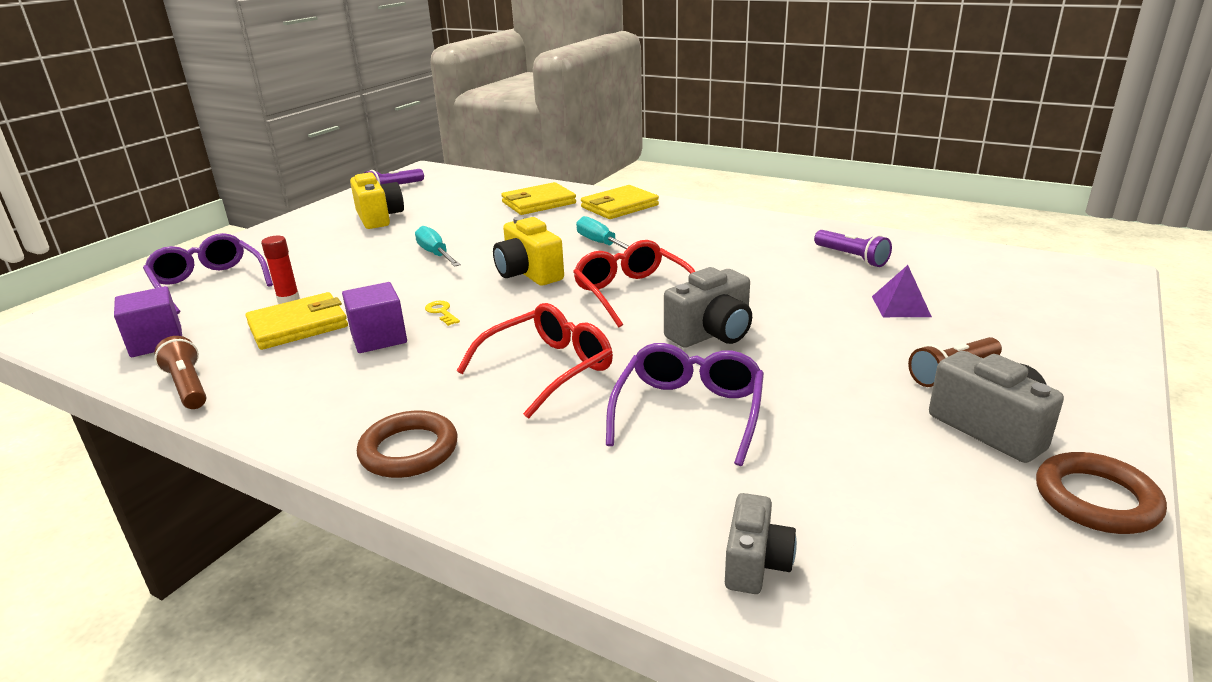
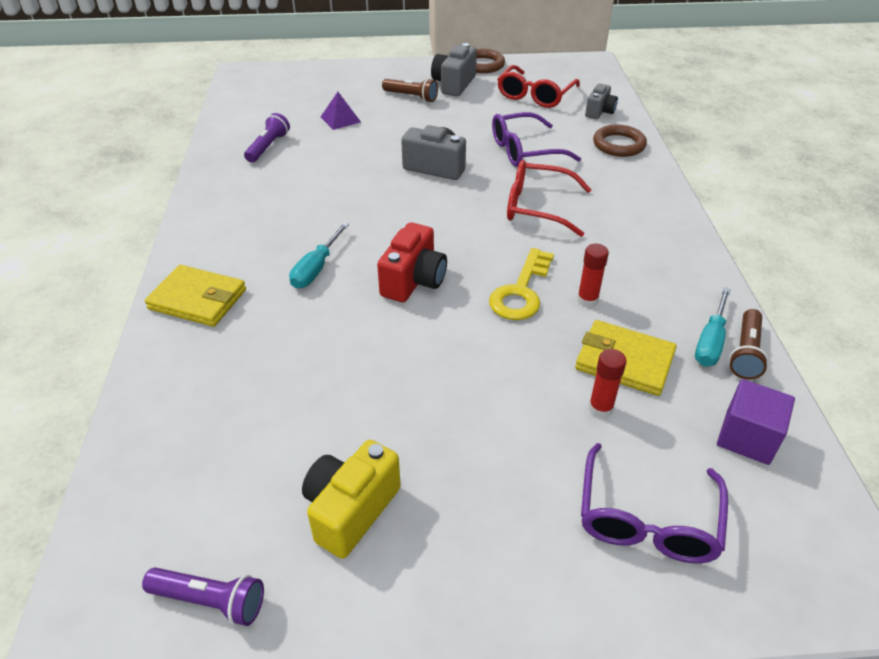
camera: 125 degrees left, 15 degrees up
purple cube [342,282,407,353] -> red glue stick [577,243,609,307]
brown ring [357,411,458,478] -> brown ring moved to [593,125,647,157]
turquoise screwdriver [415,226,461,267] -> turquoise screwdriver moved to [695,287,731,366]
yellow key [425,301,460,326] -> yellow key [489,248,554,320], size x2.16
yellow camera [493,216,564,285] -> red camera [377,222,447,302]
yellow wallet [501,182,576,215] -> none
red glasses [573,240,696,327] -> red glasses moved to [497,65,580,108]
grey camera [725,493,797,594] -> grey camera turned 135 degrees clockwise [585,84,618,119]

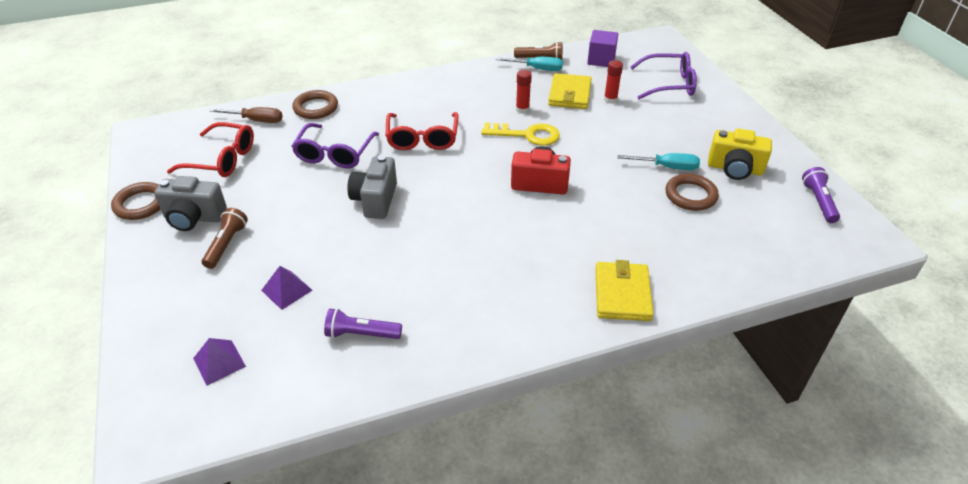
camera: 105 degrees left, 0 degrees up
turquoise screwdriver [289,222,349,288] -> turquoise screwdriver moved to [618,153,700,170]
purple glasses [492,112,581,167] -> purple glasses turned 45 degrees clockwise [292,123,379,168]
grey camera [585,84,618,119] -> brown screwdriver [209,107,283,123]
none -> purple pyramid [193,338,246,386]
none -> brown ring [666,174,719,211]

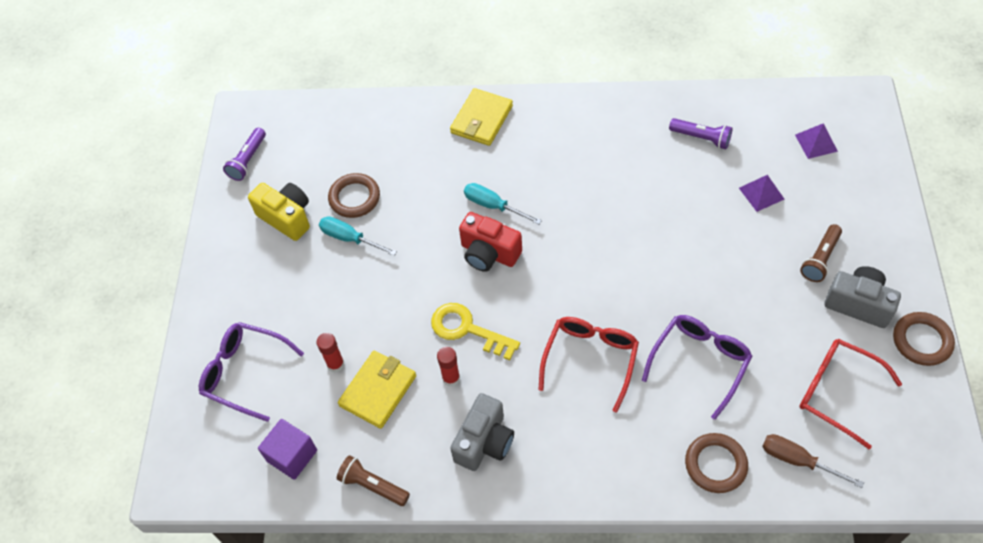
camera: 155 degrees left, 15 degrees up
grey camera [347,155,397,219] -> grey camera moved to [450,393,514,471]
turquoise screwdriver [495,57,563,71] -> turquoise screwdriver moved to [464,183,542,225]

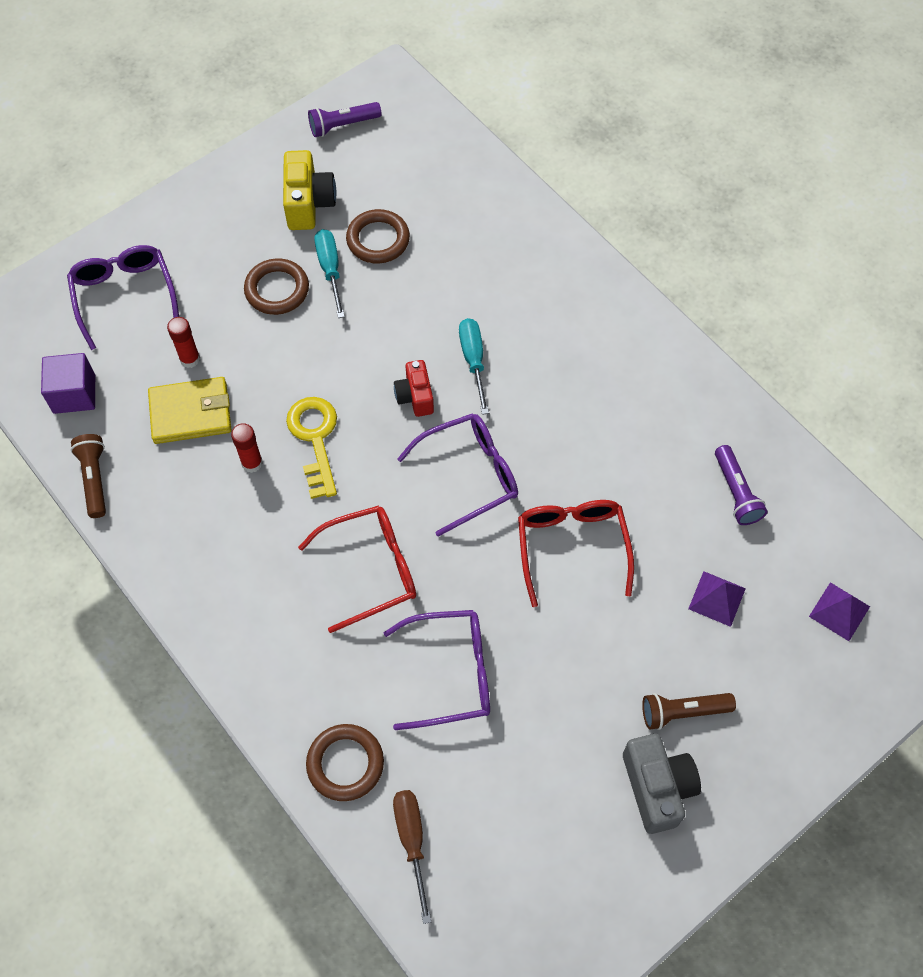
camera: 45 degrees right, 5 degrees up
yellow wallet [450,88,513,146] -> none
grey camera [450,393,514,471] -> none
red camera [459,212,522,272] -> red camera [394,360,434,417], size x0.66
red glasses [799,339,902,449] -> red glasses moved to [518,500,634,607]
brown ring [893,312,955,366] -> brown ring moved to [244,258,309,315]
none -> purple glasses [397,413,518,537]

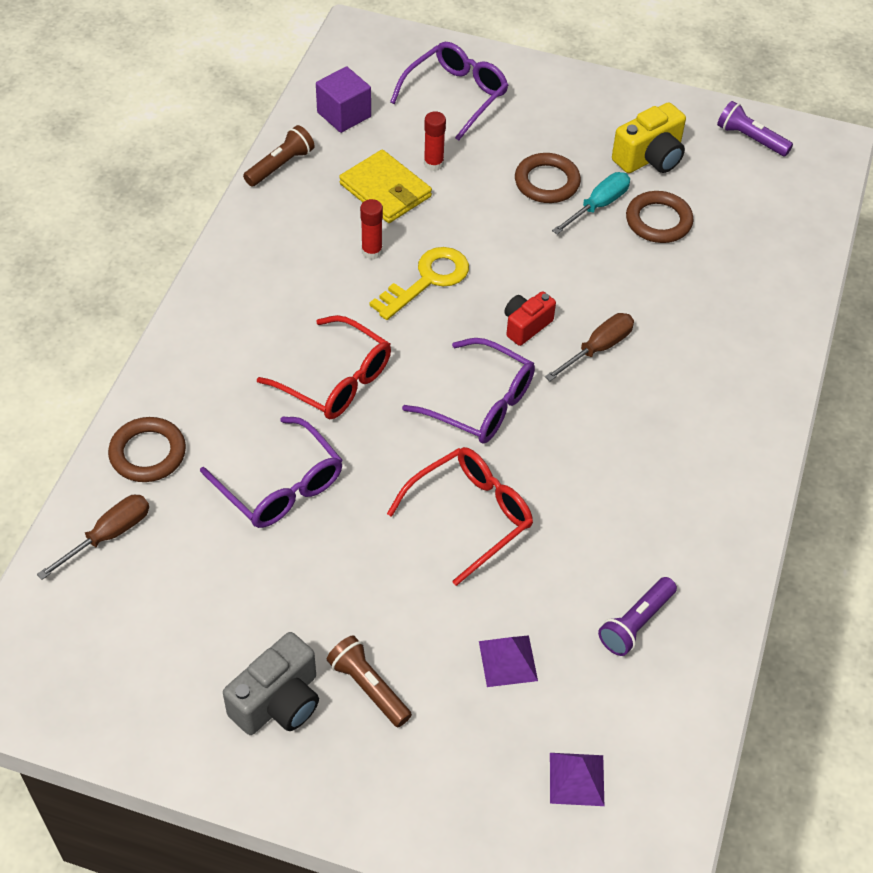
camera: 55 degrees right, 10 degrees down
turquoise screwdriver [459,318,489,415] -> brown screwdriver [545,313,634,381]

